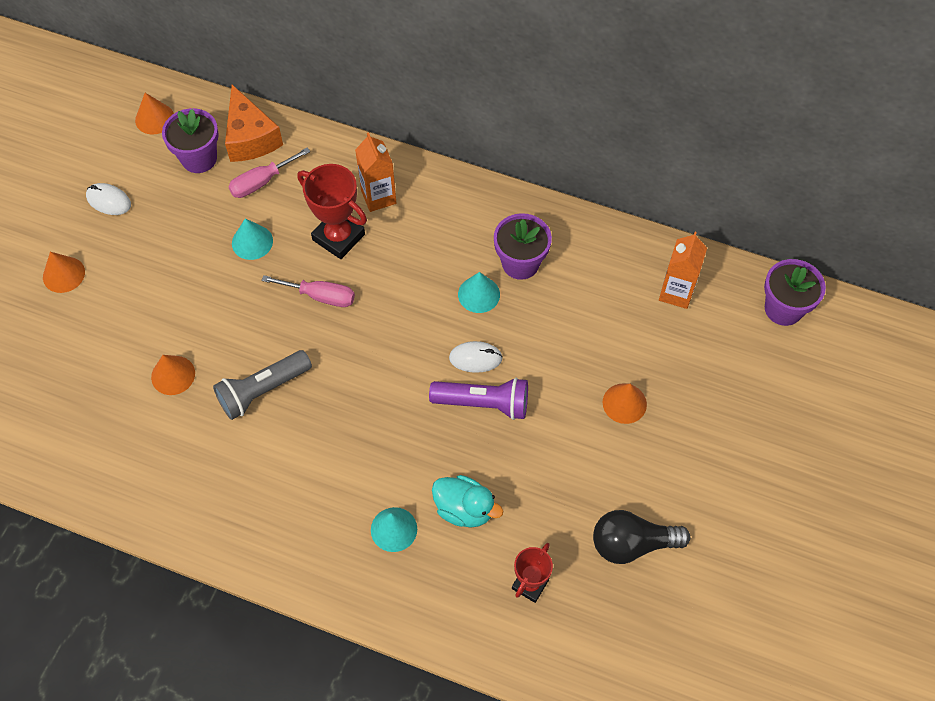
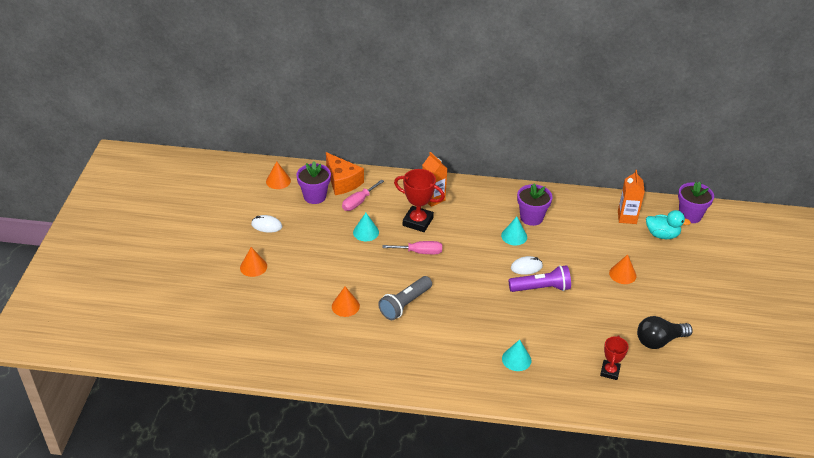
camera: 15 degrees left, 20 degrees down
turquoise duck [432,475,503,527] -> turquoise duck moved to [646,210,691,239]

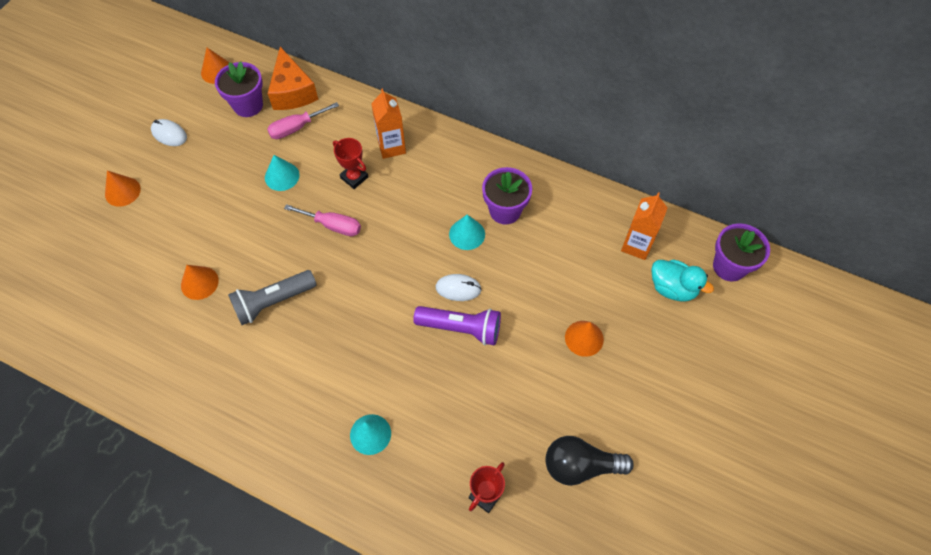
camera: 20 degrees right, 20 degrees up
red trophy [394,169,445,232] -> red trophy [333,138,368,189], size x0.63

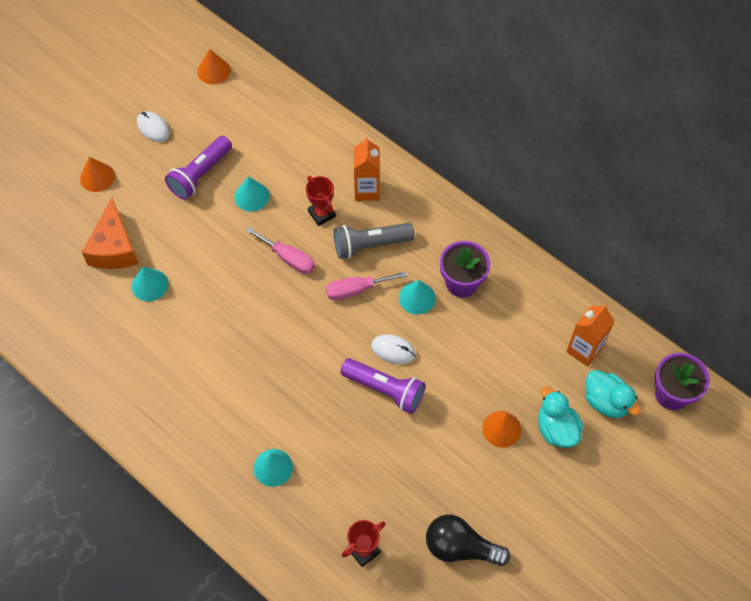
camera: 15 degrees right, 0 degrees up
orange cone [181,265,219,300] -> turquoise cone [132,267,168,301]
purple flower pot [215,61,263,117] -> none
grey flashlight [228,270,317,325] -> grey flashlight moved to [334,223,415,259]
orange cheese [267,47,318,110] -> orange cheese moved to [82,198,138,269]
pink screwdriver [267,102,339,139] -> pink screwdriver moved to [326,271,407,300]
none -> purple flashlight [165,136,232,200]
none -> turquoise duck [538,386,584,448]

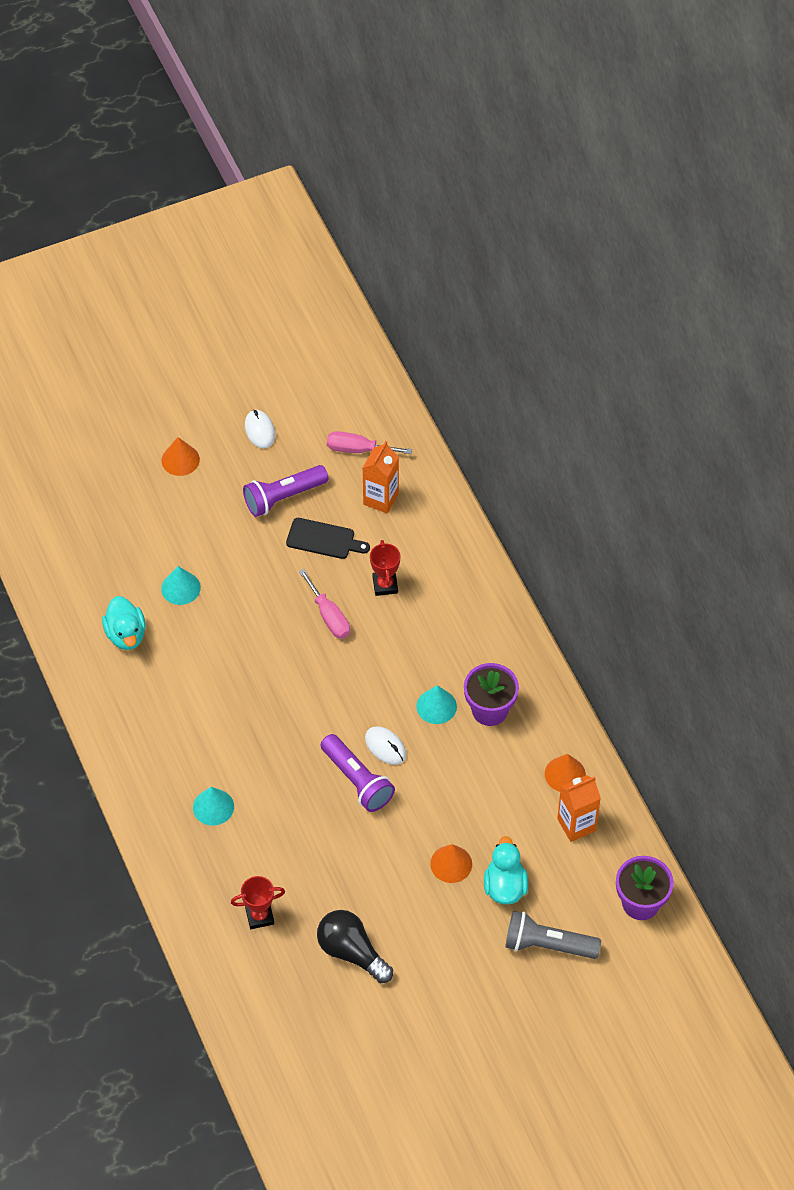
camera: 25 degrees right, 5 degrees down
orange cheese [82,198,138,269] -> none
orange cone [198,49,231,85] -> orange cone moved to [545,754,586,792]
turquoise cone [234,177,269,212] -> black cutting board [286,518,370,559]
pink screwdriver [326,271,407,300] -> pink screwdriver moved to [327,431,412,454]
grey flashlight [334,223,415,259] -> grey flashlight moved to [505,911,601,959]
orange carton [354,137,380,201] -> orange carton moved to [363,441,399,514]
turquoise duck [585,370,641,418] -> turquoise duck moved to [102,596,146,650]

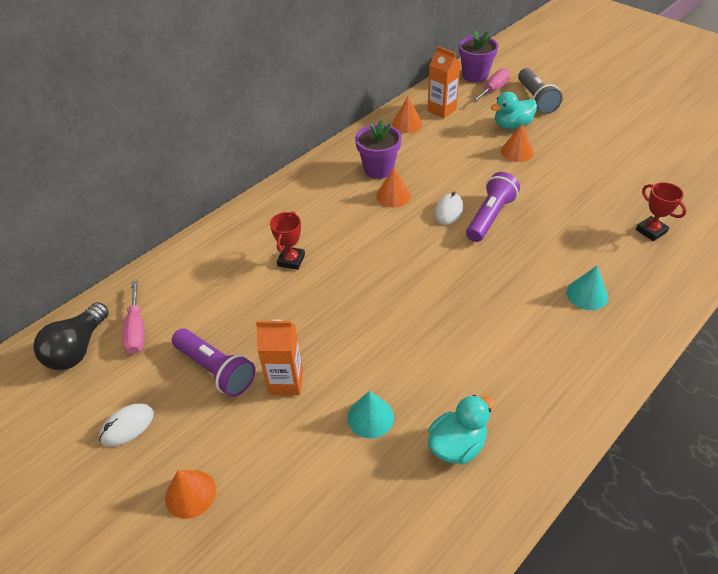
camera: 110 degrees left, 10 degrees down
black cutting board [286,518,370,559] -> none
pink screwdriver [299,569,350,639] -> pink screwdriver moved to [471,68,510,103]
black light bulb [317,910,393,983] -> black light bulb moved to [33,302,109,370]
orange carton [363,441,399,514] -> orange carton moved to [256,320,303,395]
red trophy [370,540,400,596] -> red trophy turned 45 degrees counterclockwise [270,211,305,270]
turquoise cone [416,685,457,724] -> orange cone [376,167,411,207]

